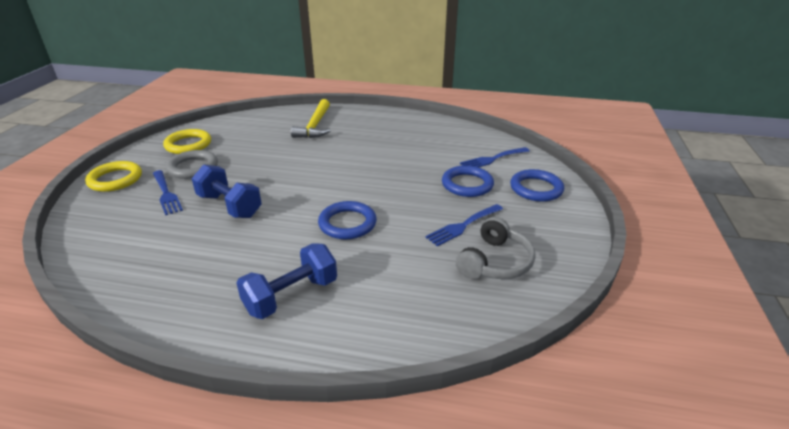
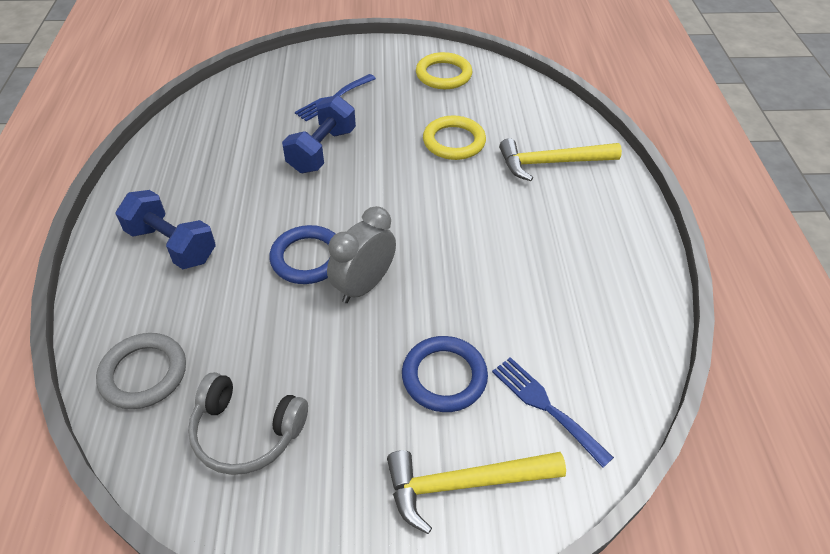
camera: 75 degrees right, 15 degrees up
yellow ring [85,161,142,192] -> yellow ring moved to [423,116,486,160]
grey ring [166,150,218,179] -> grey ring moved to [96,333,186,409]
blue fork [425,204,503,246] -> none
blue ring [510,169,564,202] -> yellow hammer [387,450,566,534]
none -> grey clock [327,206,396,303]

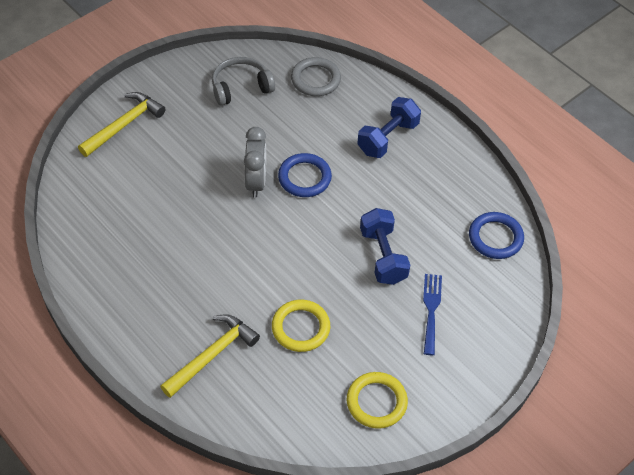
camera: 140 degrees right, 5 degrees up
blue dumbbell [115,190,216,269] -> blue dumbbell turned 45 degrees counterclockwise [357,97,421,158]
blue ring [402,336,488,412] -> blue ring moved to [469,212,524,259]
blue fork [492,357,614,468] -> none

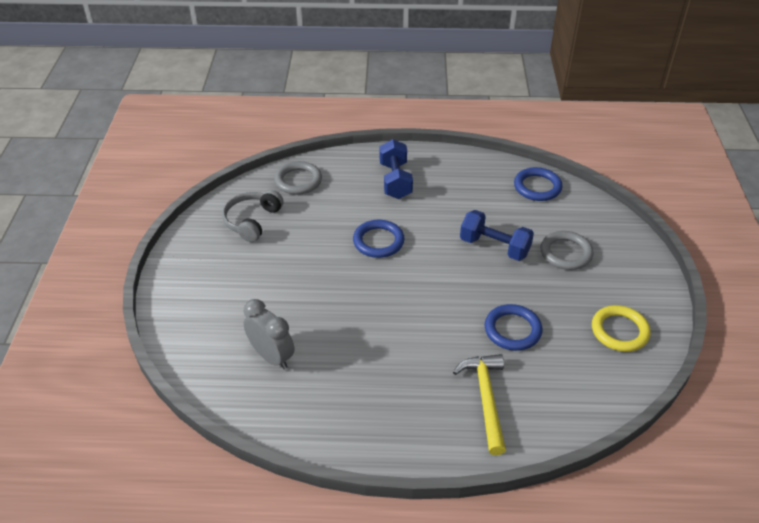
camera: 45 degrees left, 10 degrees down
yellow hammer [78,92,166,157] -> none
grey clock [244,127,266,198] -> grey clock moved to [244,299,294,370]
yellow ring [272,300,330,352] -> blue ring [485,304,542,351]
blue fork [423,274,442,355] -> grey ring [540,231,594,270]

